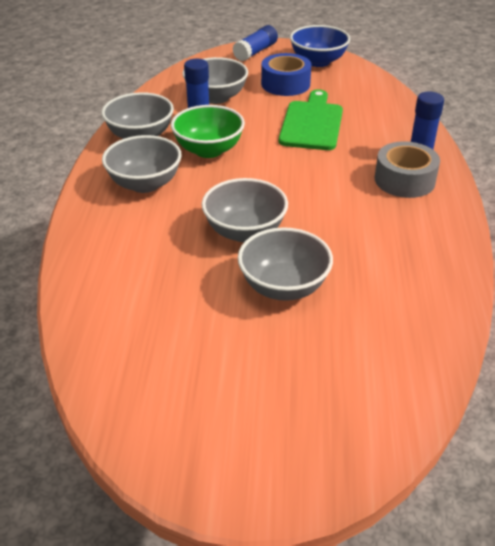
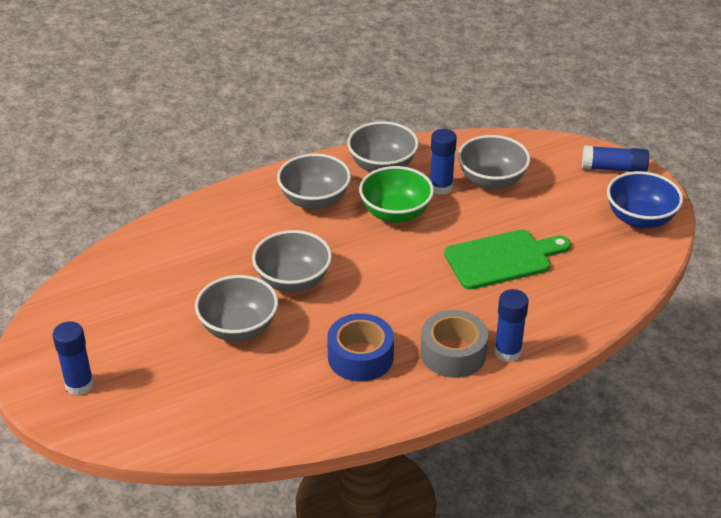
camera: 60 degrees right, 0 degrees up
blue tape [261,53,311,96] -> blue tape moved to [327,313,394,382]
none -> blue glue stick [53,321,94,396]

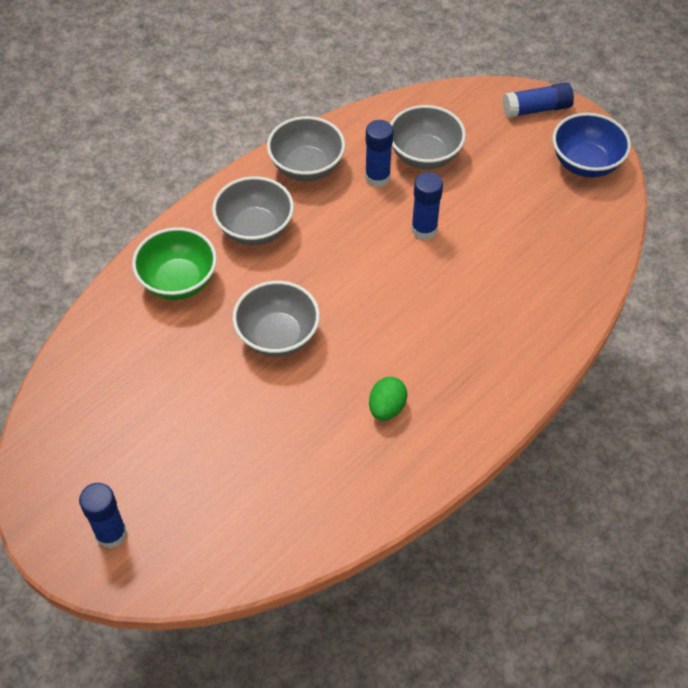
camera: 20 degrees left, 15 degrees up
grey bowl [195,275,278,341] -> none
blue tape [327,313,394,382] -> green egg [369,377,408,421]
green bowl [359,166,434,223] -> green bowl moved to [132,227,217,300]
grey tape [421,310,488,378] -> none
green cutting board [444,230,571,290] -> none
blue glue stick [494,289,529,362] -> blue glue stick moved to [411,172,443,240]

